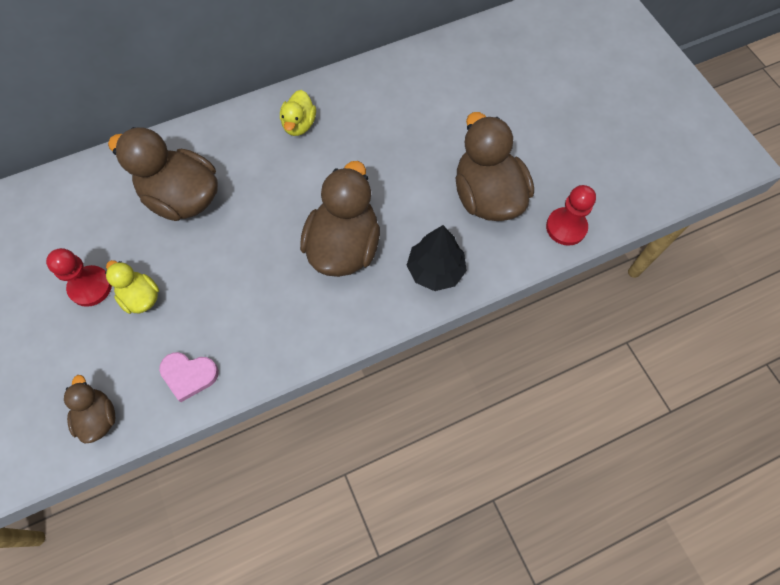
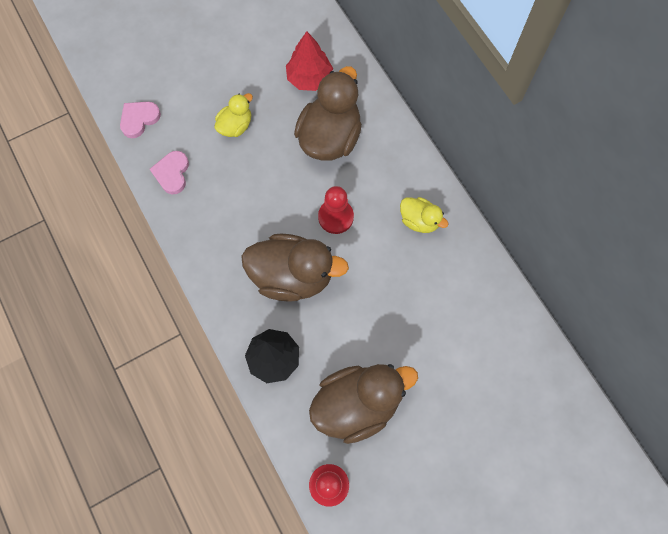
camera: 85 degrees right, 5 degrees up
red pawn [46,248,112,307] -> red pawn moved to [318,186,354,234]
brown duck [64,375,115,443] -> pink heart [120,102,161,138]
yellow duck [280,90,316,136] -> yellow duck turned 150 degrees counterclockwise [400,197,449,233]
none -> red tree [286,31,333,91]

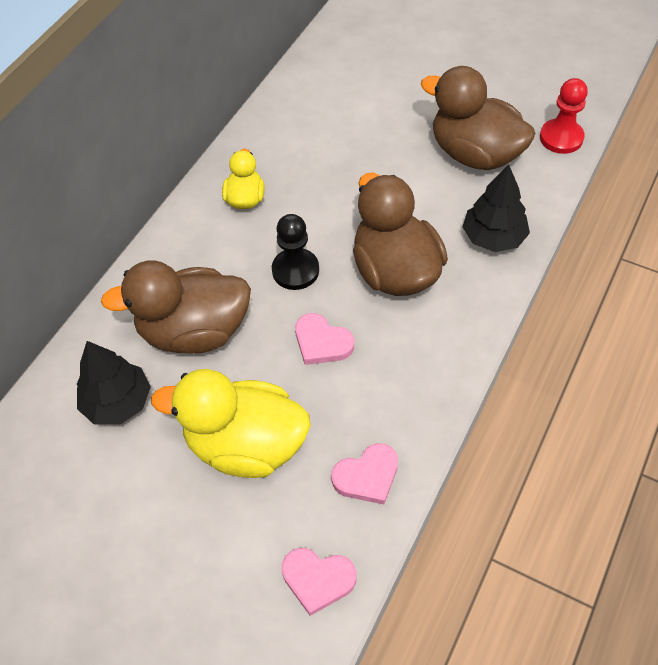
camera: 120 degrees left, 15 degrees down
yellow duck [215,93,253,137] -> yellow duck [151,369,311,478], size x1.92
red tree [286,31,333,91] -> black tree [77,341,151,425]
red pawn [318,186,354,234] -> black pawn [272,214,319,290]
none -> pink heart [295,313,354,365]

